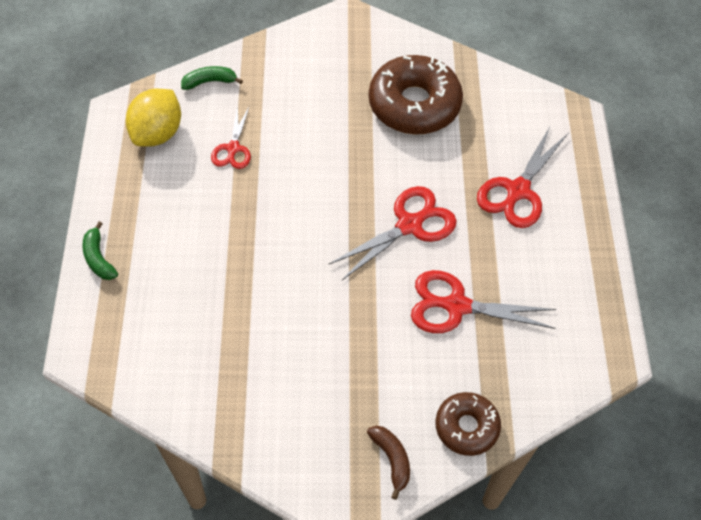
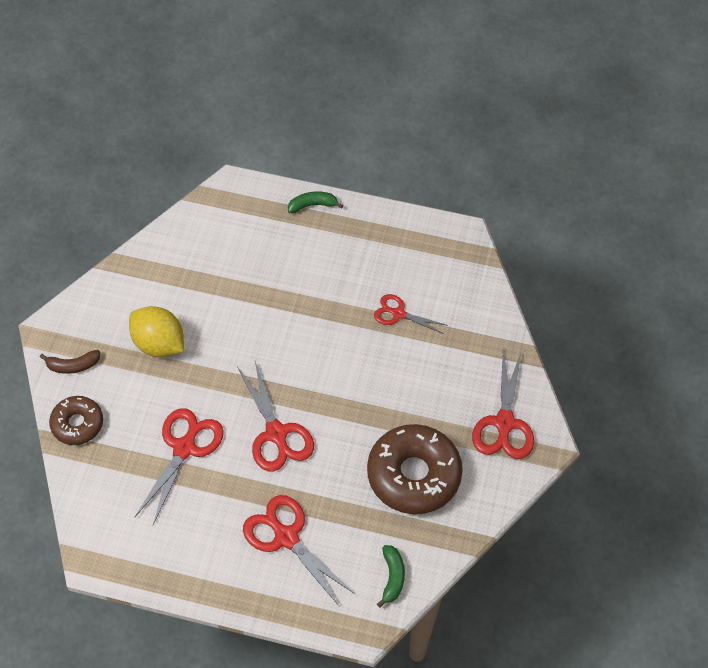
camera: 105 degrees right, 0 degrees up
yellow lemon [126,89,181,147] -> yellow lemon moved to [129,306,184,357]
green banana [181,66,243,90] -> green banana moved to [377,545,405,608]
none -> red scissors [472,350,534,459]

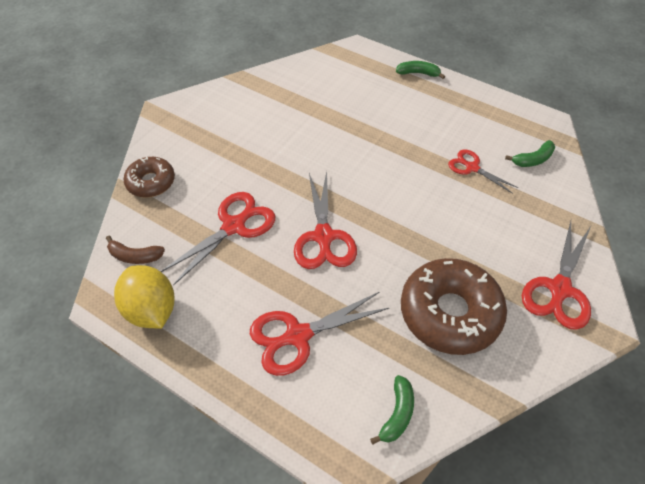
camera: 20 degrees right, 5 degrees down
brown banana [40,350,100,374] -> brown banana moved to [106,235,165,264]
yellow lemon [129,306,184,357] -> yellow lemon moved to [114,265,175,329]
red scissors [243,495,355,607] -> red scissors turned 90 degrees counterclockwise [250,292,389,376]
none -> green banana [505,140,555,167]

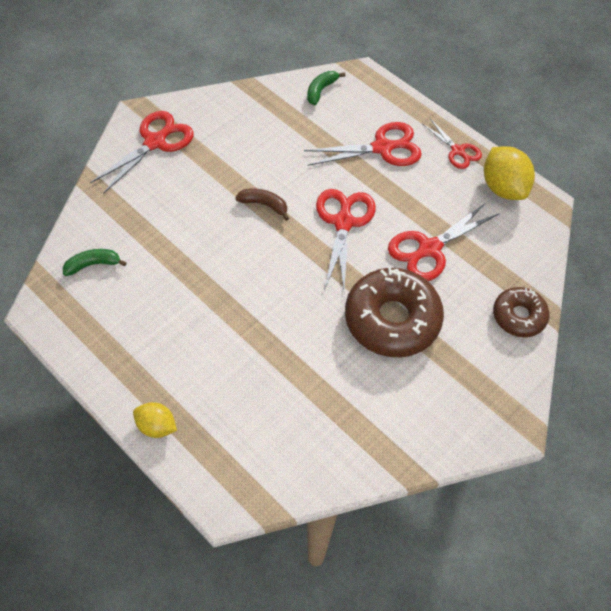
camera: 170 degrees left, 5 degrees up
brown banana [106,235,165,264] -> brown banana moved to [235,189,289,221]
green banana [396,61,445,79] -> yellow lemon [133,402,177,438]
brown donut [401,258,507,355] -> brown donut moved to [345,267,444,357]
red scissors [448,150,518,194] -> red scissors moved to [422,119,482,169]

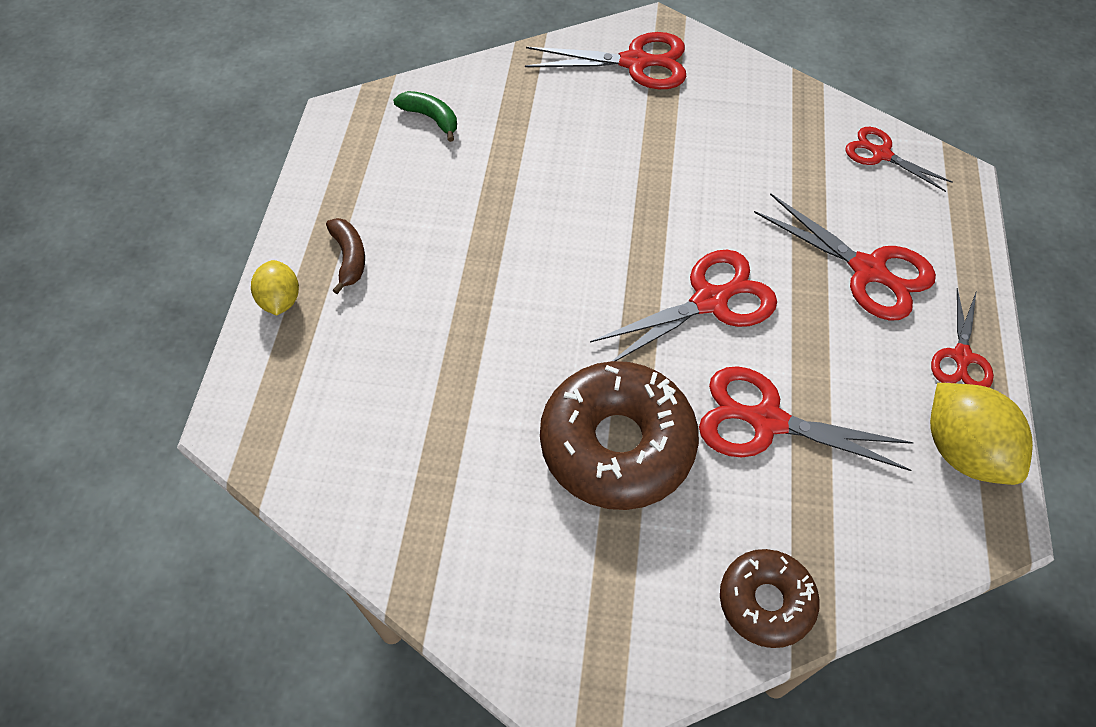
camera: 55 degrees right, 0 degrees up
brown banana [235,189,289,221] -> brown banana moved to [326,218,365,294]
green banana [307,71,345,105] -> red scissors [845,127,953,192]
yellow lemon [484,146,535,200] -> yellow lemon turned 60 degrees counterclockwise [930,383,1033,485]

